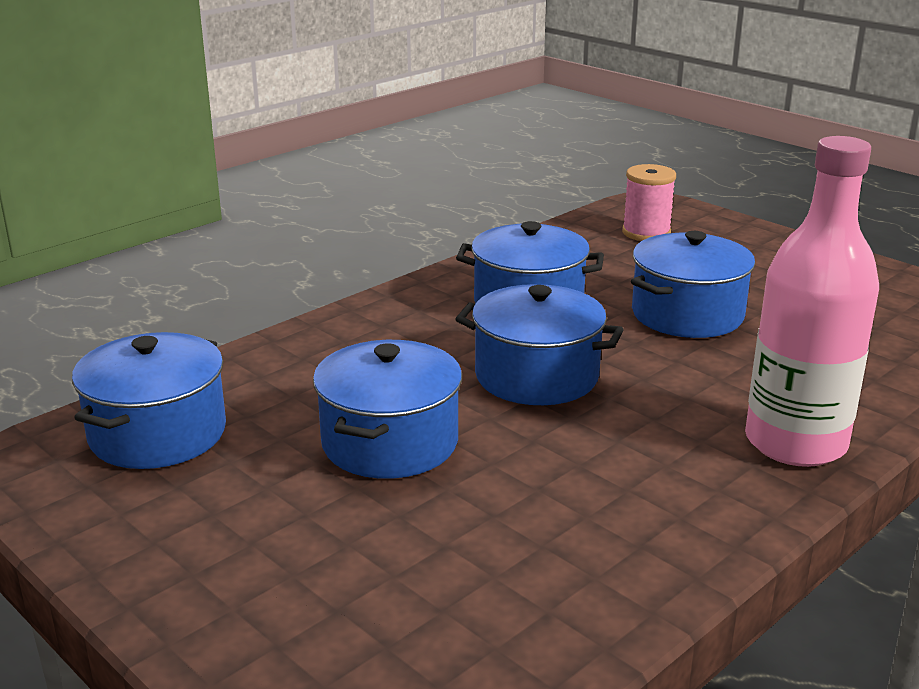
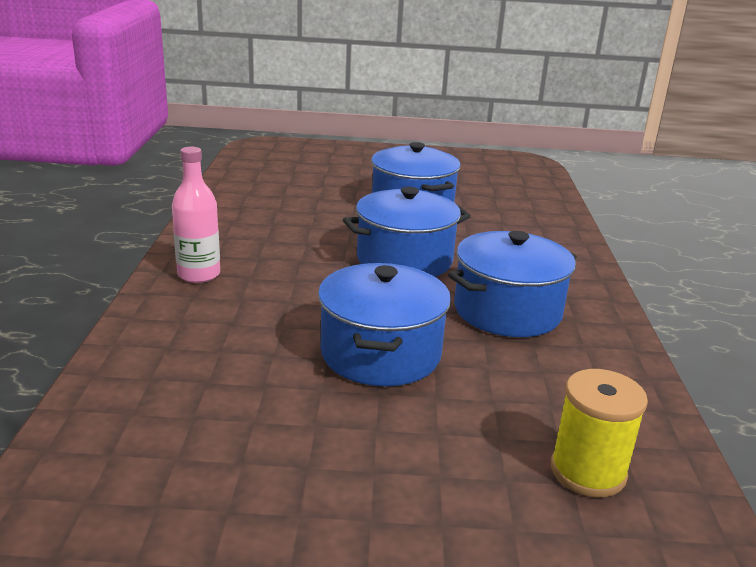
camera: 135 degrees right, 0 degrees up
blue pot [72,332,226,469] -> none
pink spool [622,164,676,241] -> yellow spool [551,369,648,497]
pink bottle [745,136,879,467] -> pink bottle [172,147,220,283], size x0.56

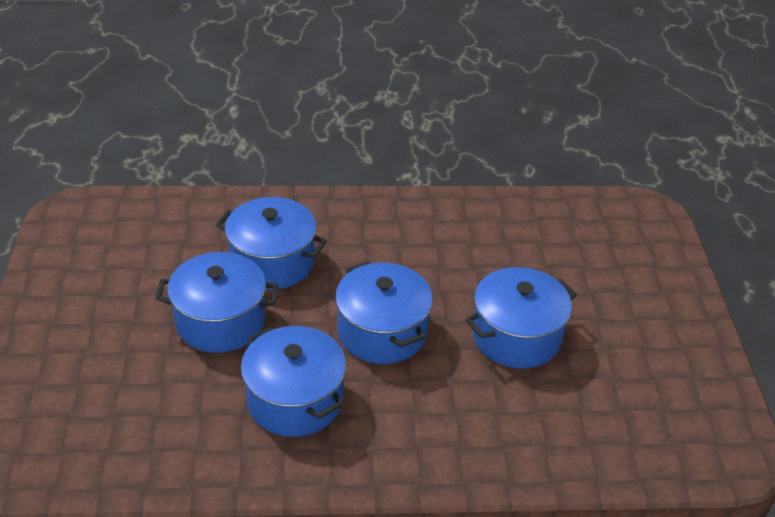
camera: 85 degrees right, 15 degrees up
pink bottle [172,147,220,283] -> none
yellow spool [551,369,648,497] -> none
none -> blue pot [216,197,327,290]

